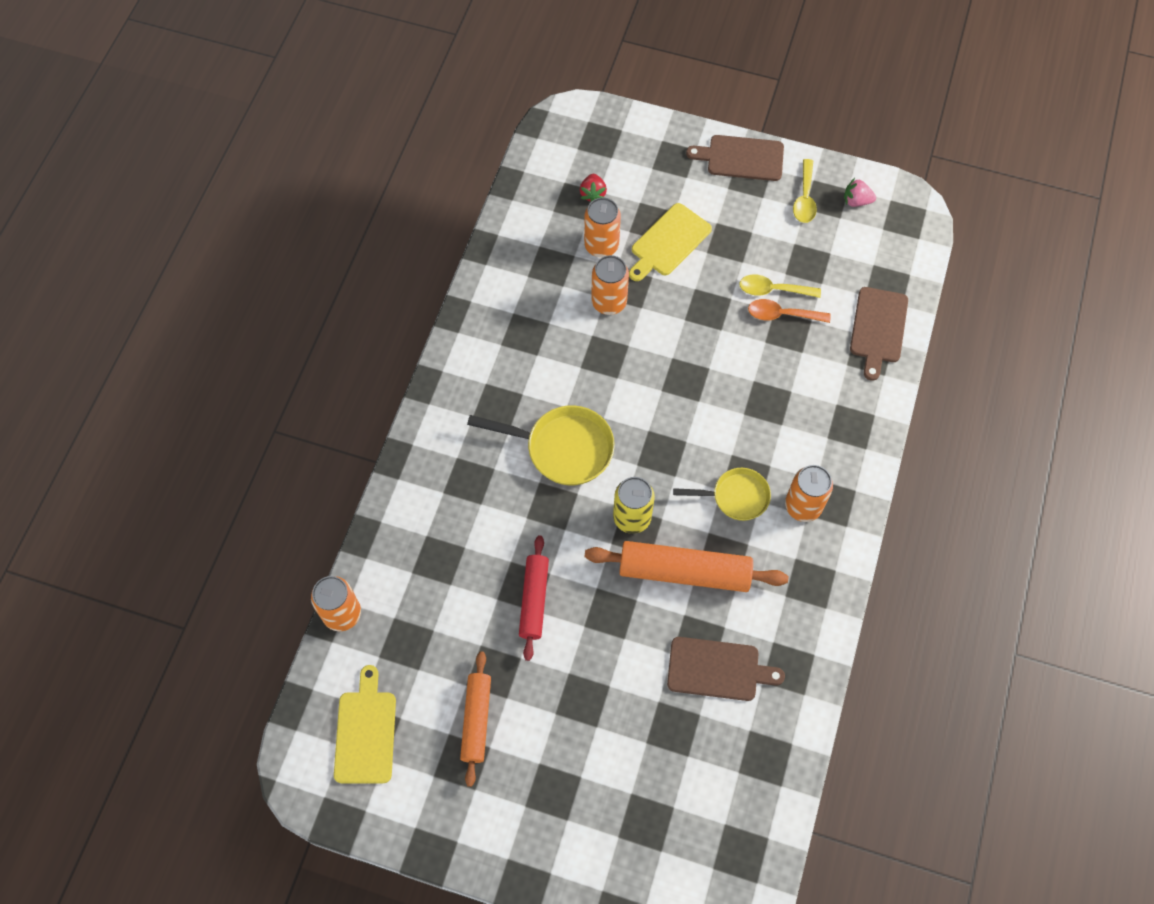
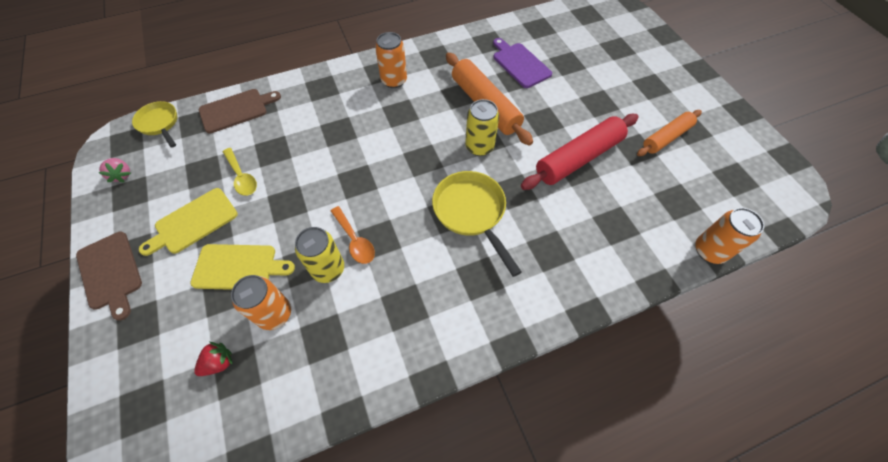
camera: 130 degrees left, 5 degrees down
yellow cutting board [334,665,396,783] -> yellow cutting board moved to [139,188,238,256]
red rolling pin [519,535,549,661] -> red rolling pin [521,114,639,190], size x1.58
orange can [591,255,629,315] -> yellow can [295,227,344,283]
brown cutting board [667,637,785,701] -> purple cutting board [493,38,552,88]
yellow pan [673,468,771,521] -> yellow pan moved to [132,101,177,148]
orange spoon [748,299,831,323] -> orange spoon moved to [331,206,375,264]
yellow spoon [793,159,817,223] -> none

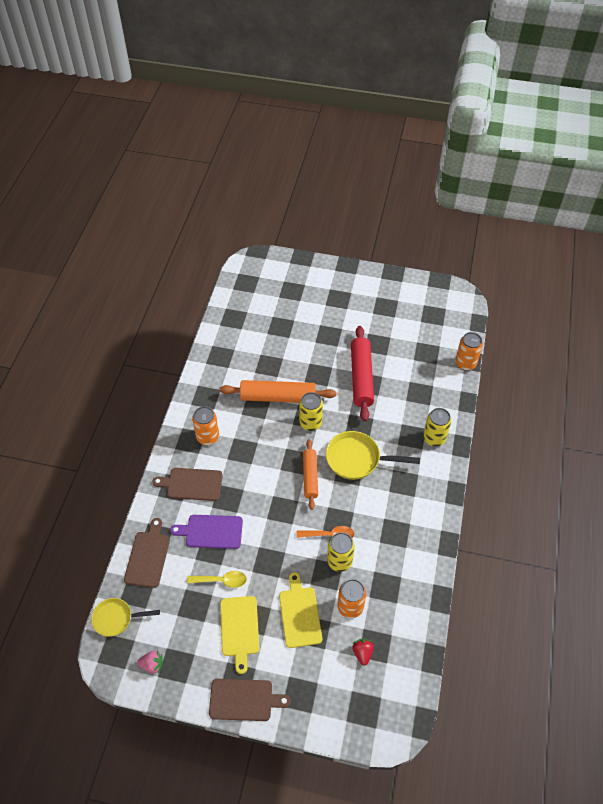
camera: 55 degrees left, 5 degrees down
yellow cutting board [190,244,295,290] -> yellow cutting board turned 45 degrees counterclockwise [279,572,322,648]
purple cutting board [493,38,552,88] -> purple cutting board moved to [170,515,243,549]
orange rolling pin [637,110,702,156] -> orange rolling pin moved to [303,439,318,510]
none -> brown cutting board [152,468,223,501]
none -> yellow can [423,408,451,447]

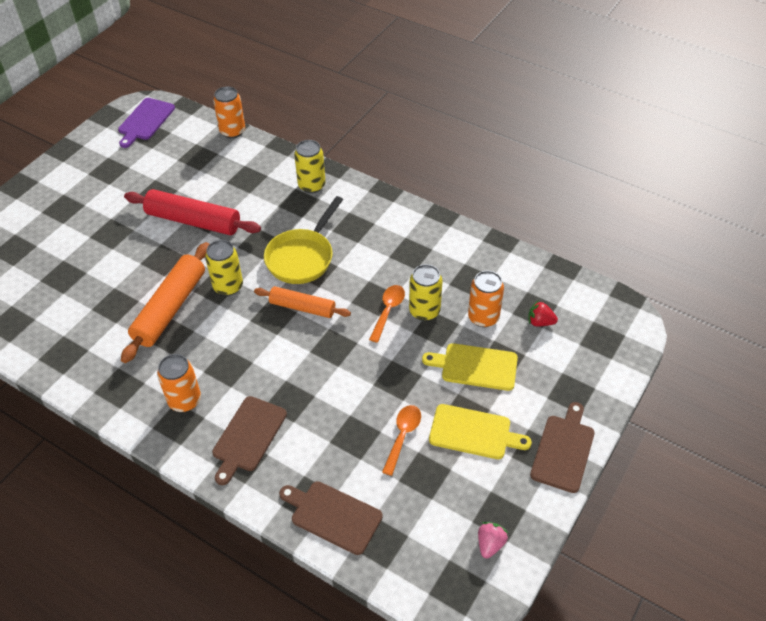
camera: 70 degrees left, 5 degrees down
yellow pan [92,598,160,637] -> none
purple cutting board [170,515,243,549] -> purple cutting board moved to [118,98,175,148]
yellow spoon [187,571,247,588] -> orange spoon [382,405,421,476]

